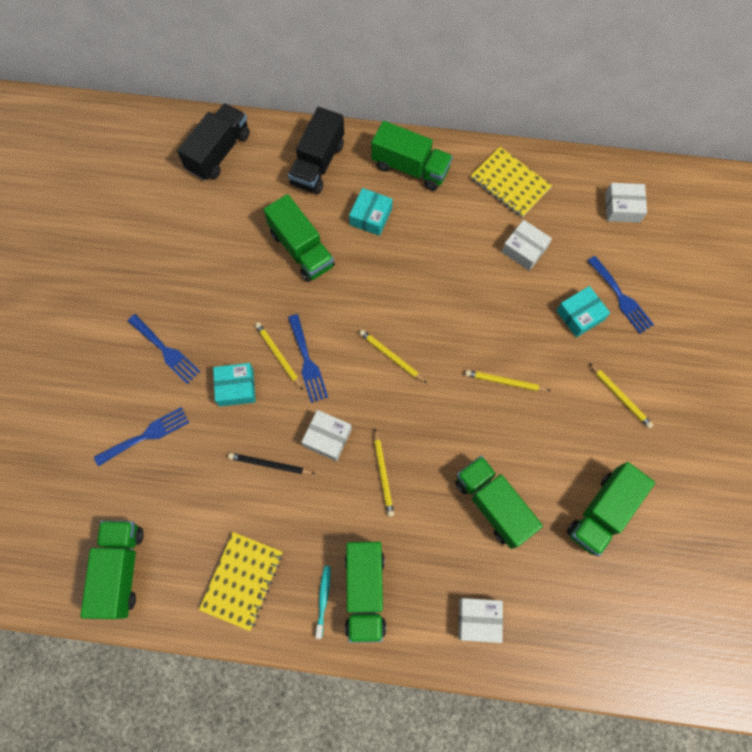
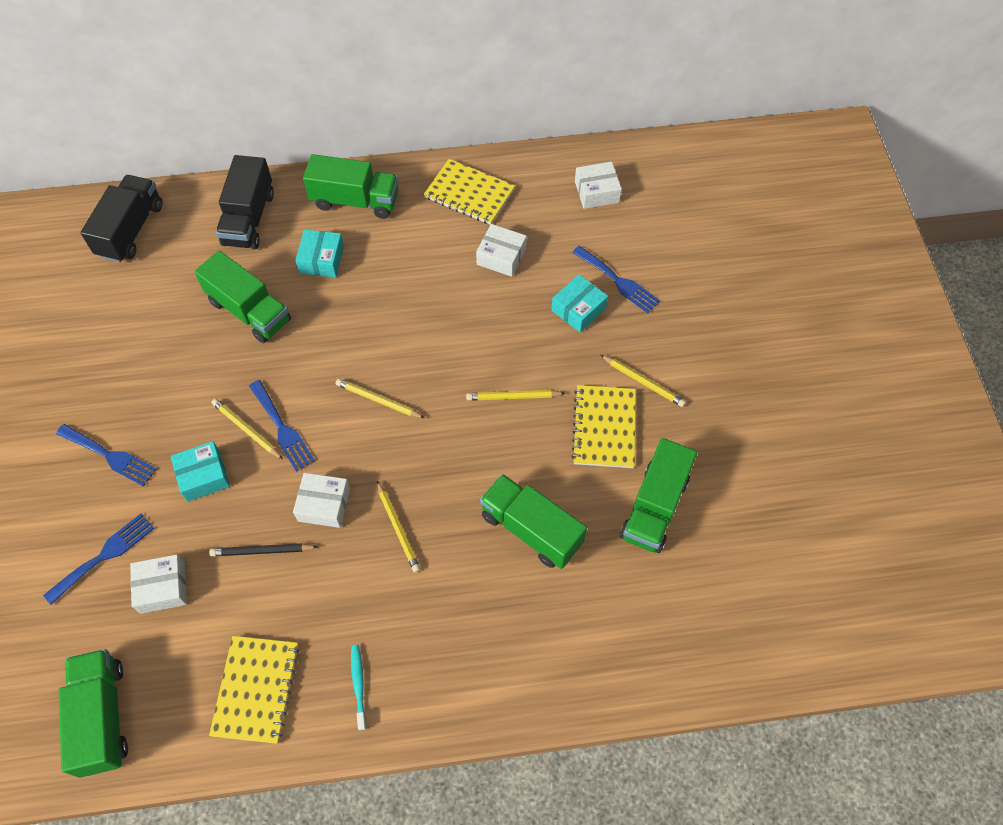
camera: 15 degrees left, 10 degrees down
green truck [345,542,386,643] -> none
white box [458,598,503,643] -> white box moved to [130,555,187,614]
none -> yellow notebook [571,385,636,468]

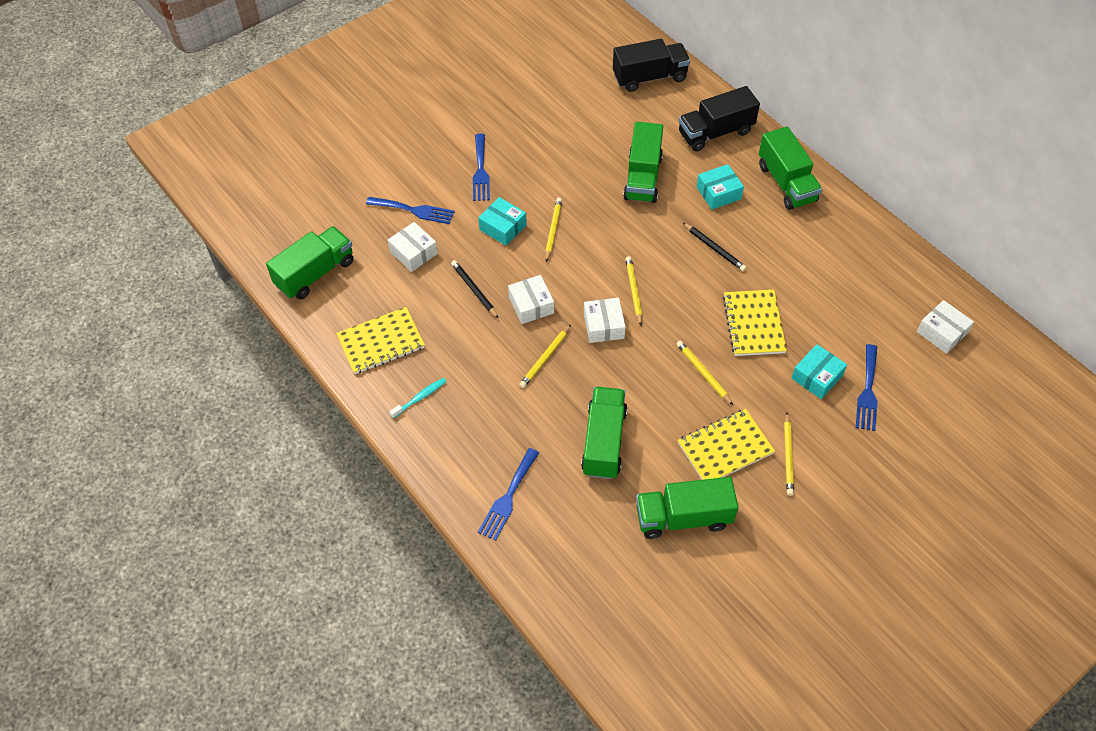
camera: 60 degrees right, 5 degrees down
blue fork [249,380,315,472] -> blue fork moved to [478,448,539,541]
yellow notebook [424,159,515,225] -> yellow notebook moved to [723,290,787,356]
white box [476,224,527,277] -> white box moved to [584,298,626,343]
turquoise box [551,274,608,332] -> turquoise box turned 60 degrees counterclockwise [791,344,847,399]
none -> black pencil [683,223,747,271]

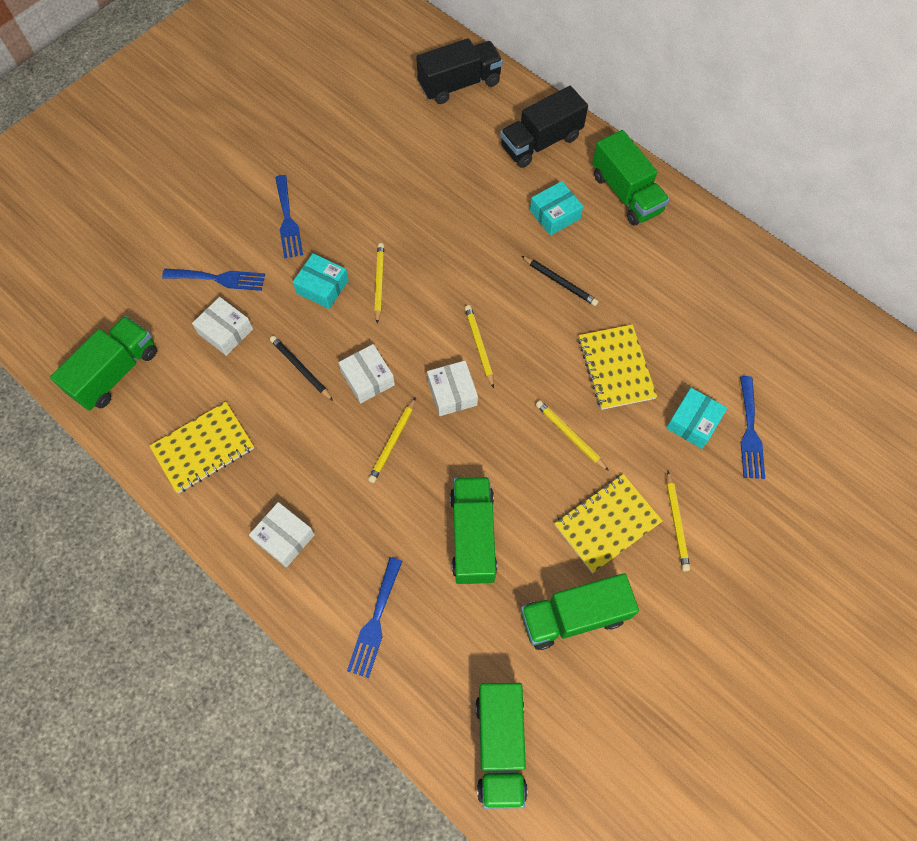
camera: 10 degrees left, 10 degrees up
turquoise toothbrush [389,378,447,418] -> none
green truck [623,122,663,203] -> green truck moved to [475,683,528,809]
white box [917,300,974,354] -> white box moved to [249,502,315,567]

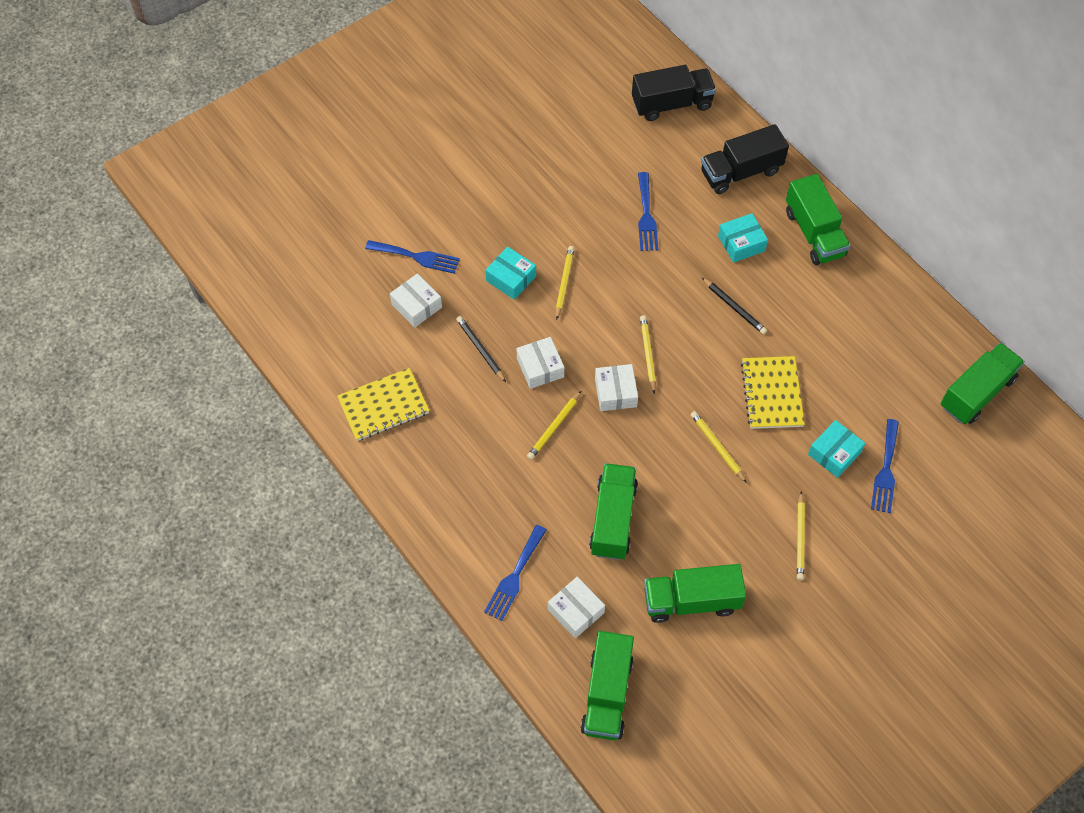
camera: 10 degrees right, 5 degrees down
green truck [50,316,157,411] -> green truck moved to [941,343,1025,424]
white box [249,502,315,567] -> white box moved to [548,577,605,638]
blue fork [275,175,303,258] -> blue fork moved to [638,172,658,251]
yellow notebook [554,474,663,573] -> none

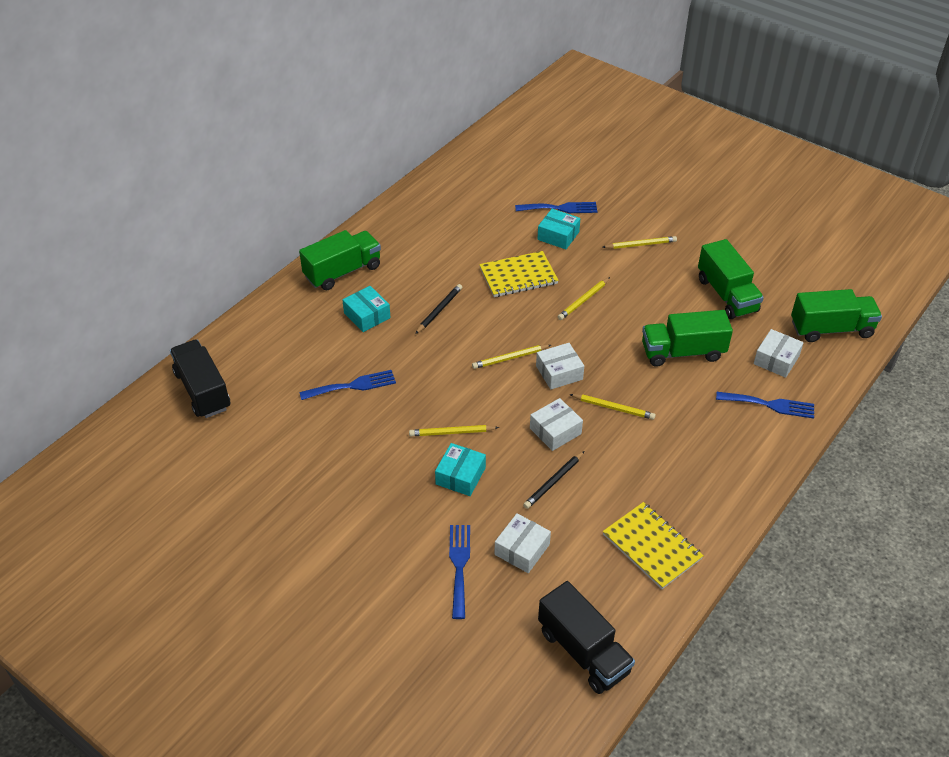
camera: 105 degrees left, 15 degrees down
black truck [701,124,789,194] -> black truck moved to [538,581,635,694]
green truck [941,343,1025,424] -> none

